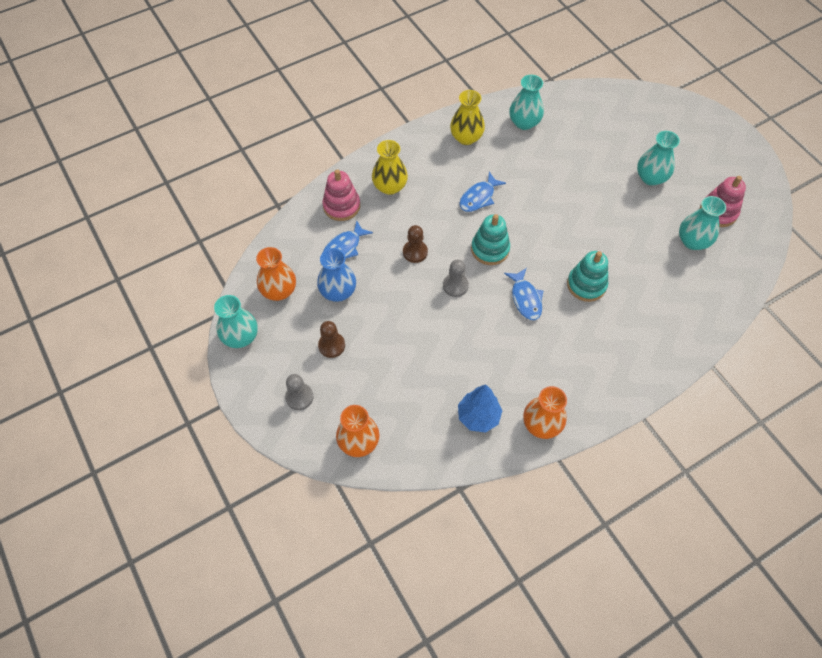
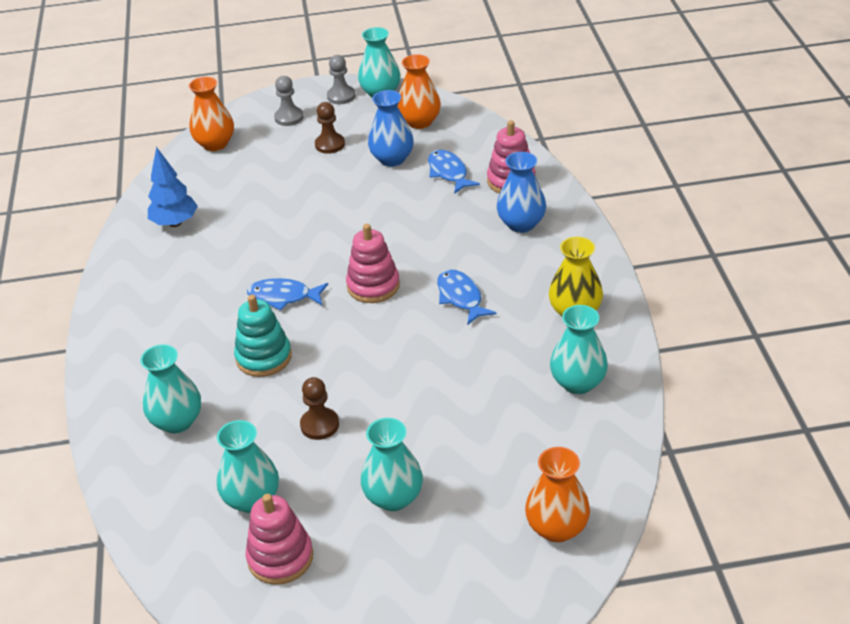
camera: 115 degrees right, 20 degrees down
yellow vase [372,140,408,195] -> blue vase [497,152,546,233]
brown pawn [403,225,428,263] -> brown pawn moved to [300,377,339,440]
grey pawn [443,260,469,297] -> grey pawn moved to [327,55,355,104]
turquoise stacking toy [471,214,510,265] -> pink stacking toy [346,224,400,303]
orange vase [523,386,567,439] -> orange vase moved to [525,447,590,543]
none -> turquoise vase [140,345,201,434]

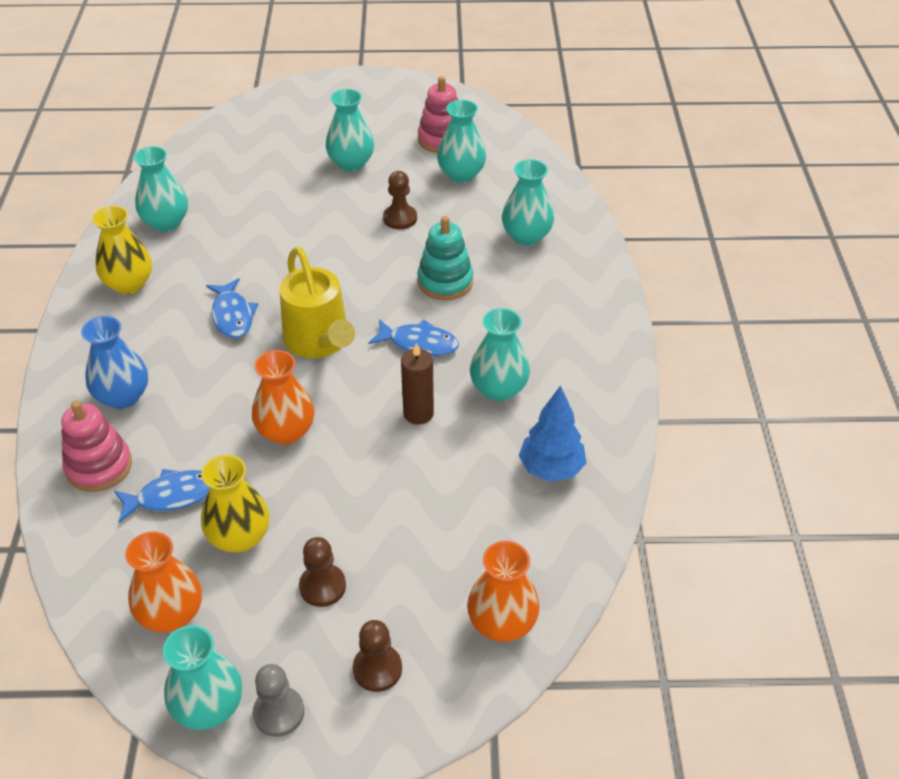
camera: 175 degrees left, 5 degrees up
grey pawn [274,76,303,126] -> brown pawn [353,620,402,692]
pink stacking toy [346,224,400,303] -> yellow watering can [280,247,355,358]
blue vase [368,90,414,167] -> yellow vase [201,455,269,553]
blue fish [428,150,480,194] -> blue fish turned 90 degrees counterclockwise [114,469,210,523]
orange vase [525,447,590,543] -> orange vase moved to [252,350,314,445]
none -> brown candle [401,343,434,425]
none -> turquoise vase [470,308,530,402]

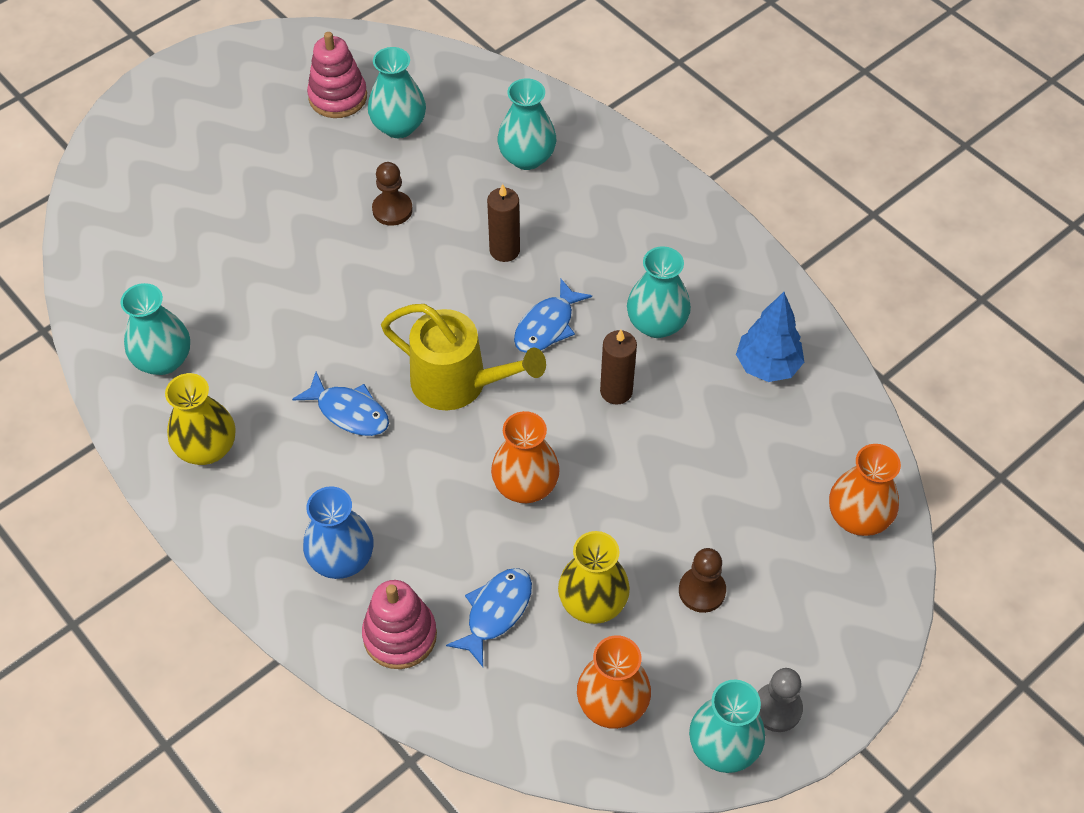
camera: 40 degrees left, 10 degrees up
turquoise vase [326,89,374,172] -> none
brown pawn [353,620,402,692] -> none
blue fish [368,319,459,356] -> blue fish turned 150 degrees clockwise [514,278,592,353]
turquoise stacking toy [417,216,473,300] -> brown candle [487,184,520,262]

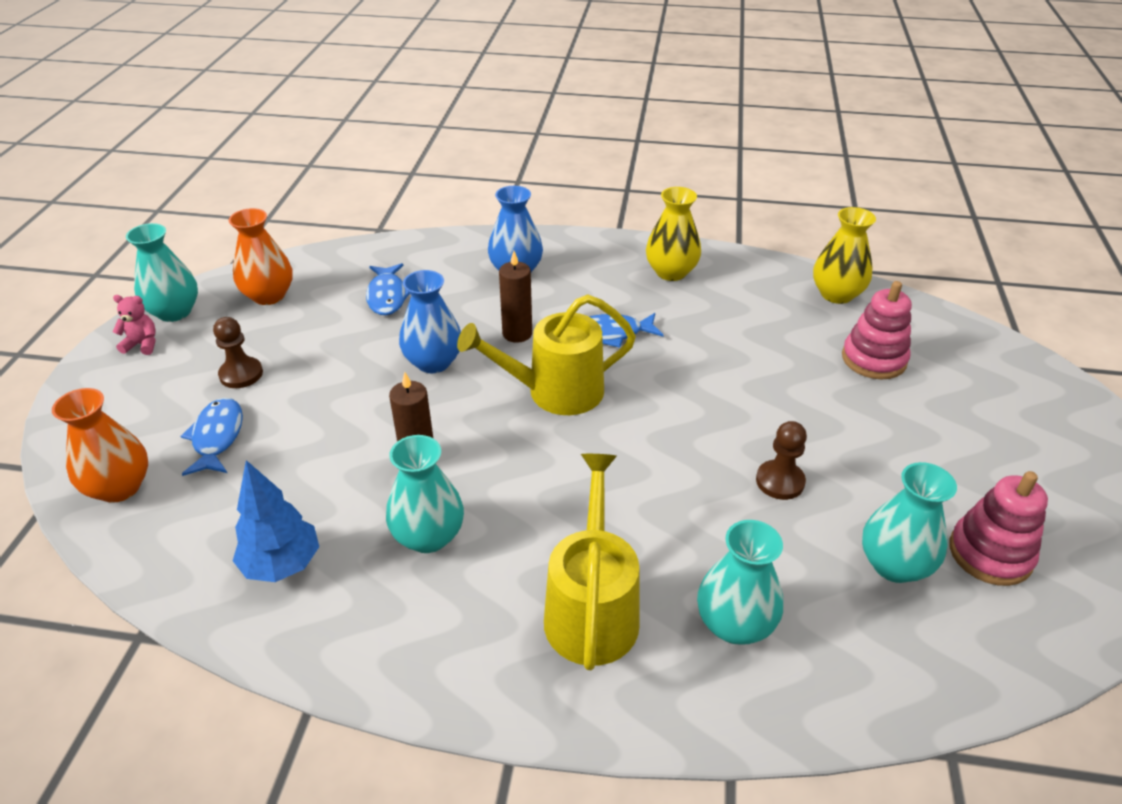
camera: 140 degrees right, 15 degrees down
turquoise vase [121,283,190,375] -> none
pink stacking toy [362,580,437,669] -> pink stacking toy moved to [842,281,912,379]
brown candle [487,184,520,262] -> brown candle moved to [499,251,532,343]
orange vase [491,411,560,503] -> blue vase [399,270,461,373]
blue fish [514,278,592,353] -> blue fish moved to [181,398,243,476]
yellow vase [558,531,630,624] -> yellow vase moved to [813,207,876,304]
grey pawn [757,668,803,732] -> pink teddy bear [113,295,156,355]
none -> yellow watering can [544,454,640,670]

